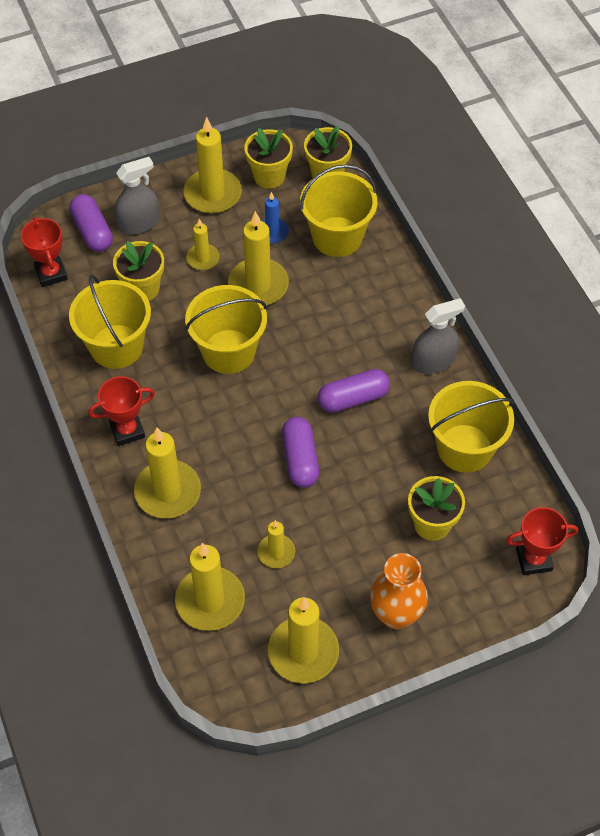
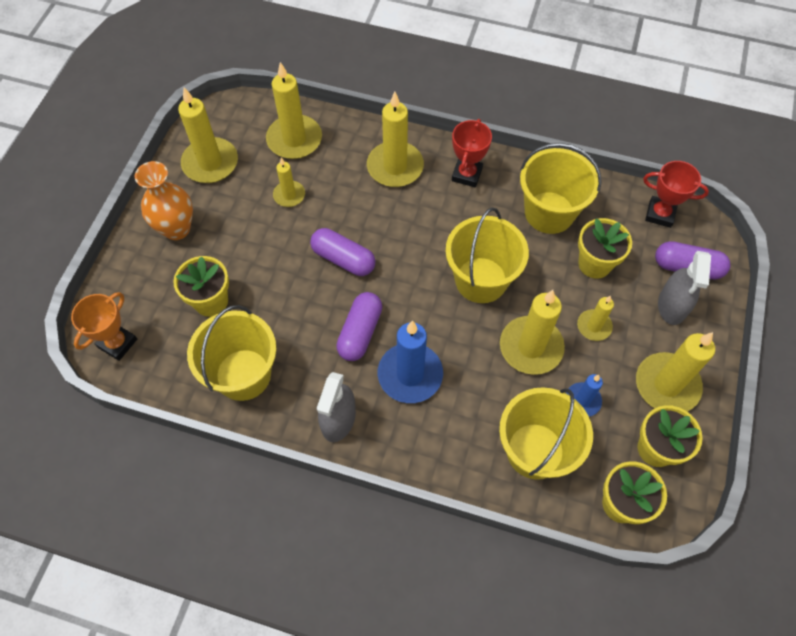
camera: 130 degrees right, 5 degrees up
red trophy [506,507,578,575] -> orange trophy [71,292,137,361]
none -> blue candle [378,321,443,403]

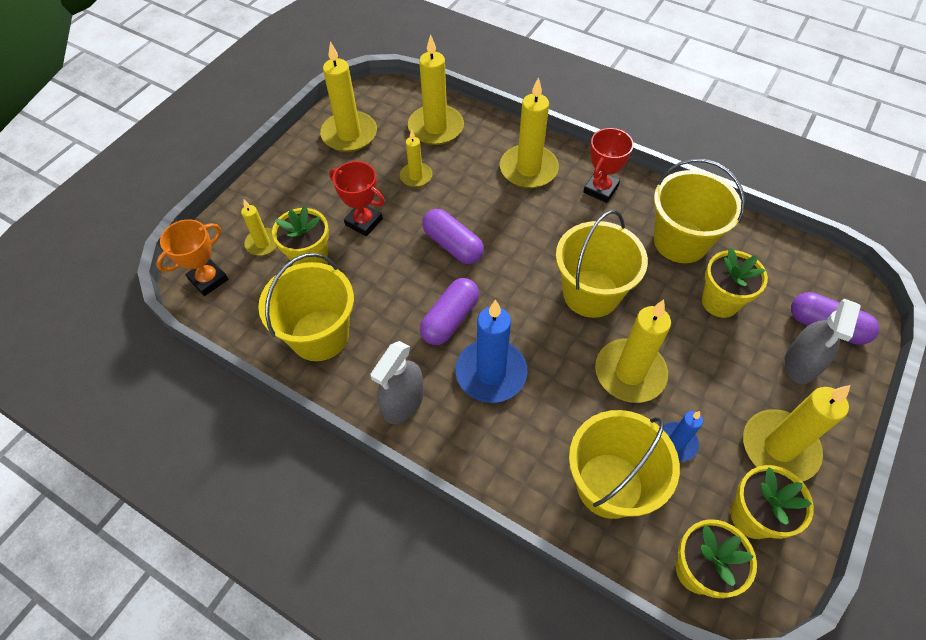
camera: 15 degrees right, 5 degrees down
orange vase [135,161,193,240] -> none
yellow candle [577,296,614,341] -> yellow candle moved to [241,200,277,256]
red trophy [643,161,709,228] -> red trophy moved to [329,161,385,236]

